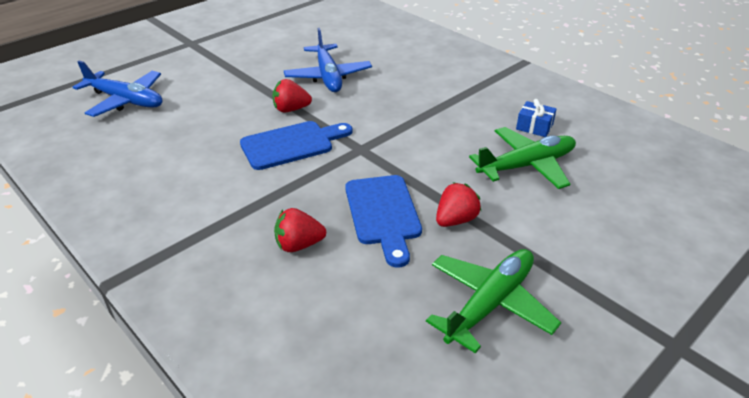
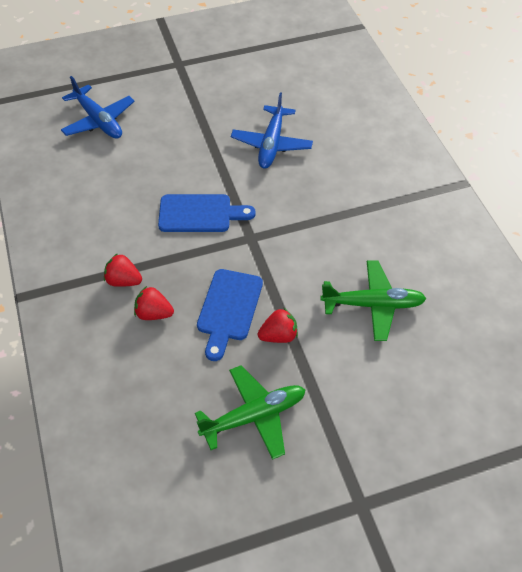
camera: 25 degrees right, 15 degrees up
red strawberry [272,79,312,112] -> red strawberry moved to [104,253,142,287]
blue gift [516,99,557,137] -> none

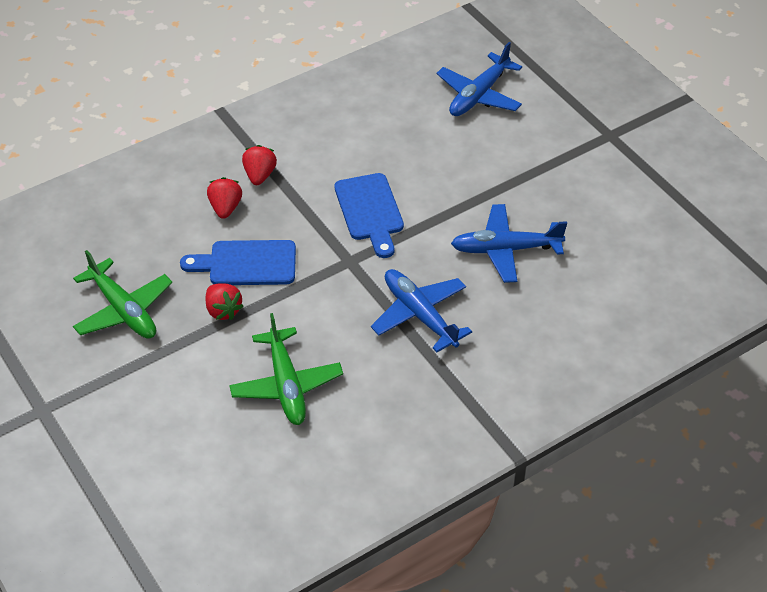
camera: 75 degrees right, 5 degrees down
none -> blue plane [371,269,472,352]

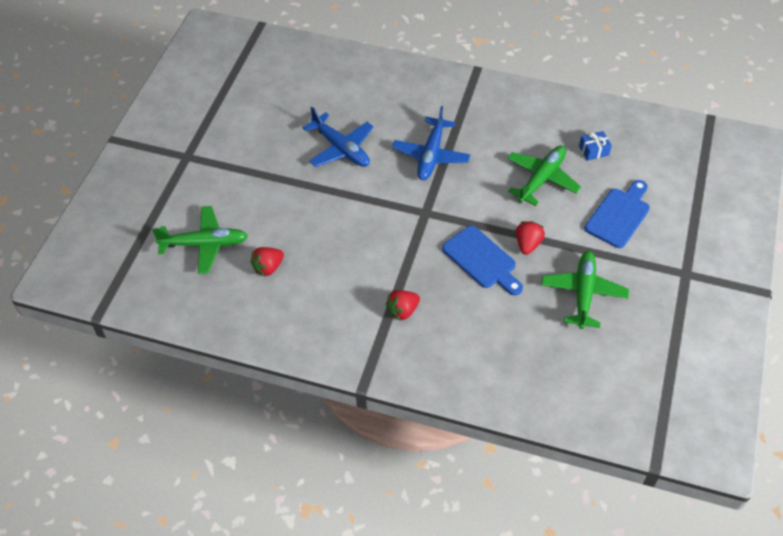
camera: 130 degrees left, 5 degrees up
red strawberry [207,177,242,219] -> red strawberry moved to [251,247,284,276]
blue cutting board [334,173,404,258] -> blue cutting board moved to [585,180,650,248]
blue plane [436,42,522,116] -> green plane [152,206,248,274]
none -> blue gift [579,131,612,161]

